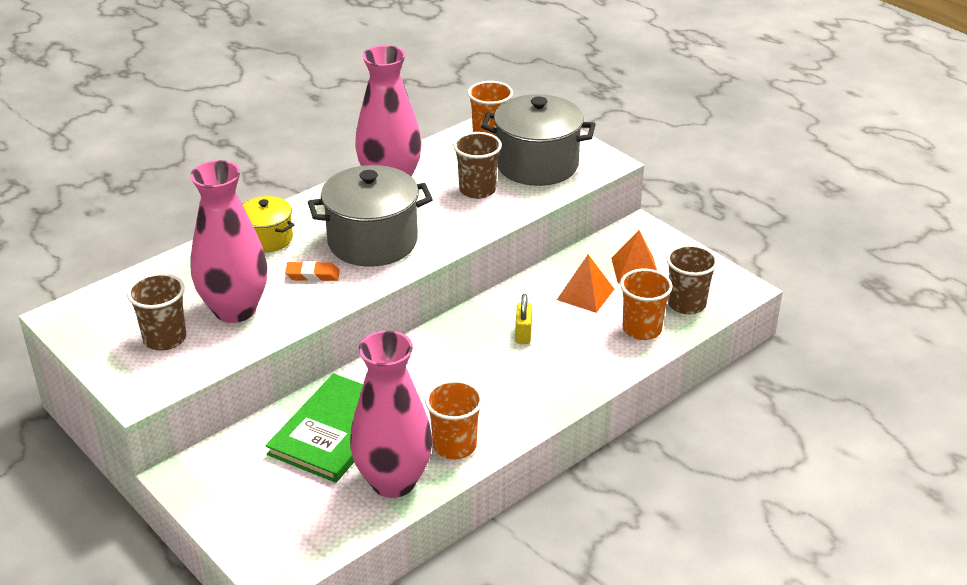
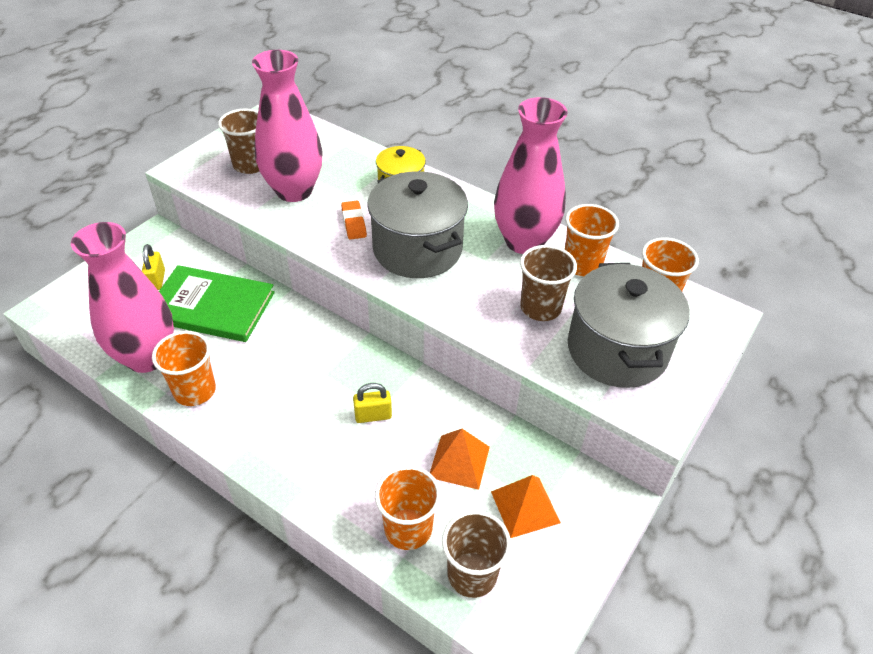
camera: 75 degrees right, 10 degrees up
none -> yellow padlock [142,244,165,290]
none -> orange cup [565,204,619,276]

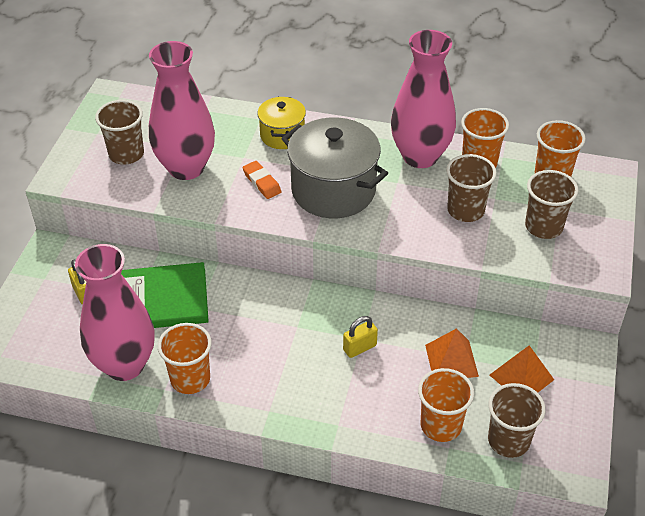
camera: 20 degrees left, 0 degrees up
grey pot [568,263,689,388] -> brown cup [525,170,579,239]

